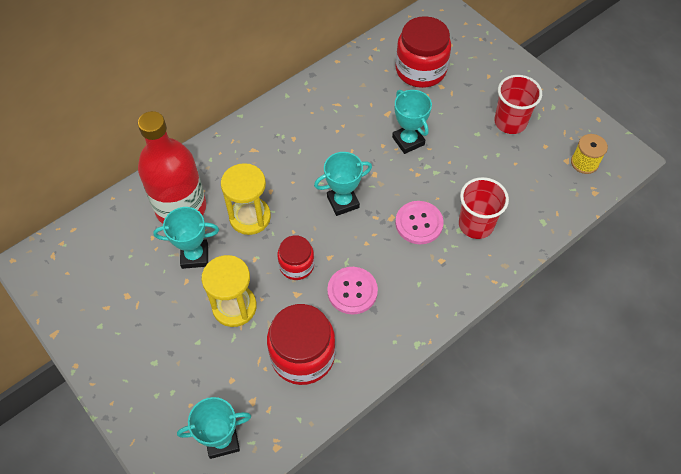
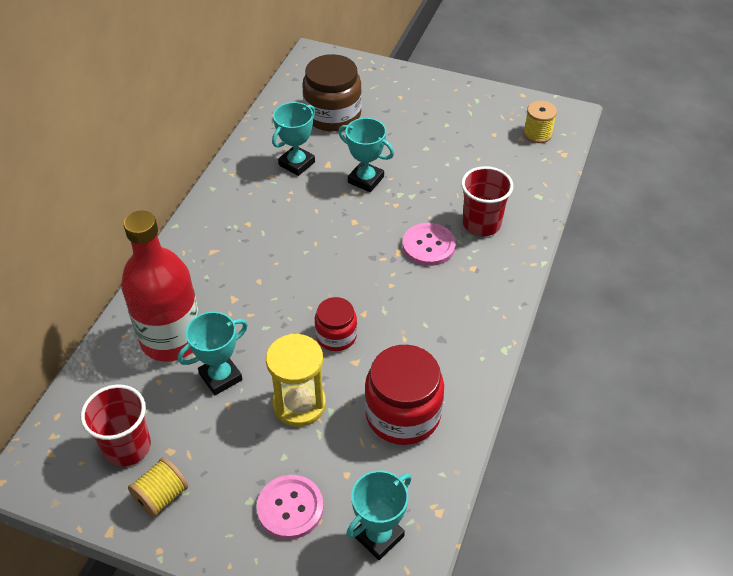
camera: 30 degrees left, 10 degrees down
yellow hourglass [221,163,271,235] -> none
turquoise trophy [314,152,372,216] -> turquoise trophy moved to [272,102,315,176]
pink button [327,267,378,314] -> pink button moved to [257,475,324,539]
red jar [396,16,451,88] -> brown jar [302,54,362,132]
red cup [494,75,542,134] -> red cup moved to [81,385,151,467]
none -> yellow spool [128,457,188,517]

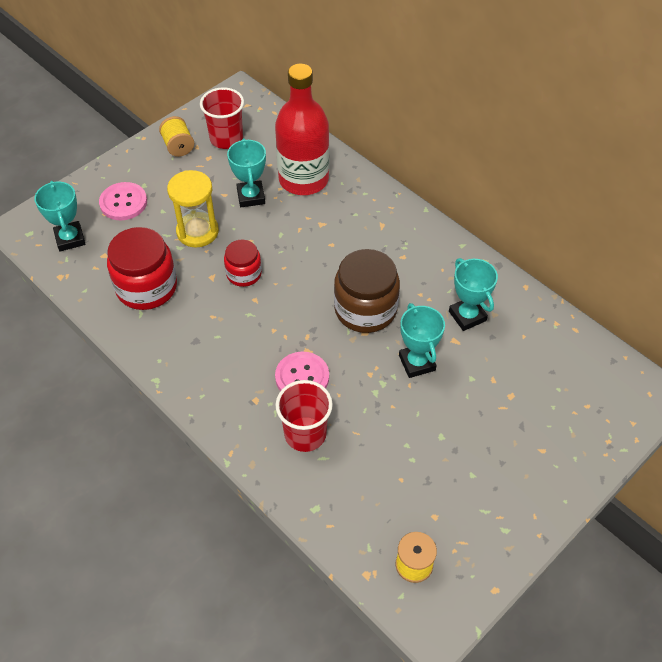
camera: 115 degrees right, 5 degrees up
brown jar [302,54,362,132] -> brown jar moved to [334,249,400,333]
turquoise trophy [338,118,394,192] -> turquoise trophy turned 75 degrees counterclockwise [399,303,445,378]

